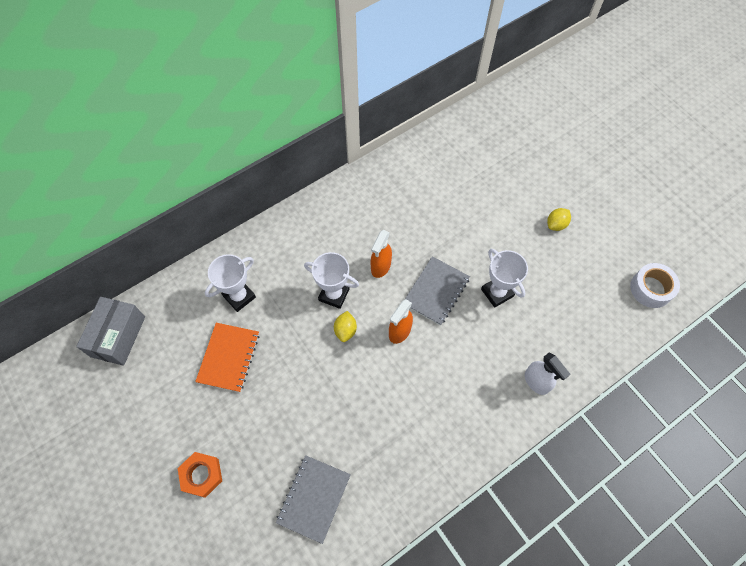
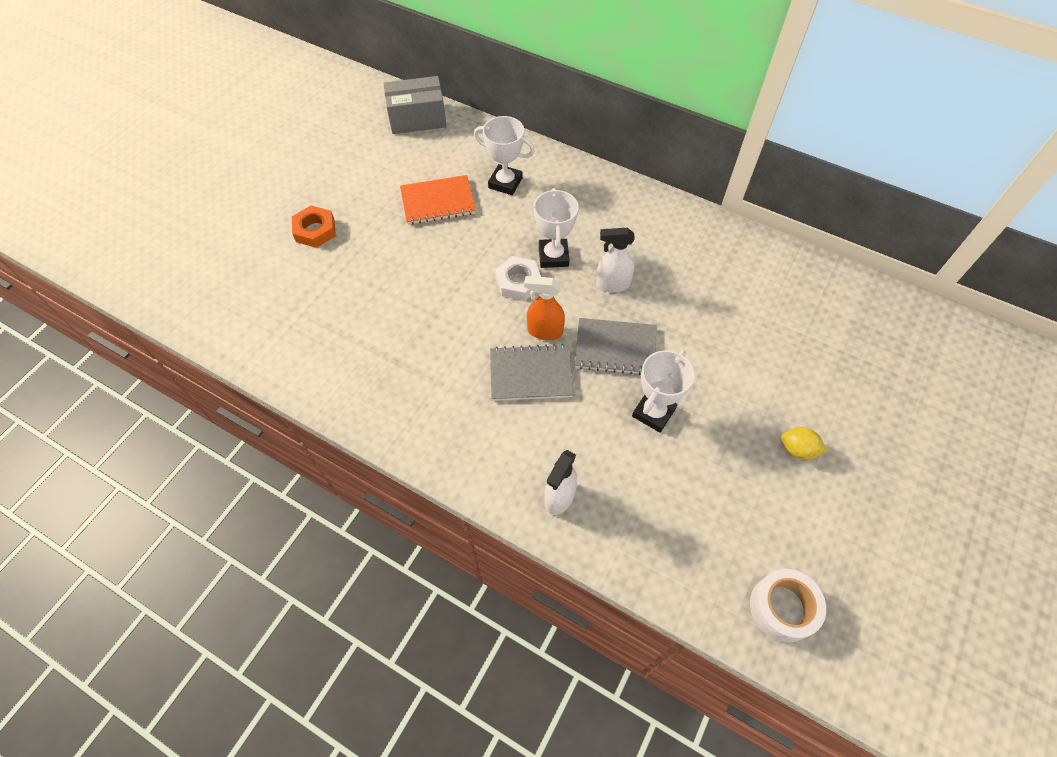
camera: 65 degrees right, 5 degrees down
grey notebook [276,455,351,544] -> grey notebook moved to [490,344,574,401]
yellow lemon [334,311,357,342] -> white nut [495,256,541,301]
orange spray bottle [370,230,392,278] -> white spray bottle [596,228,635,292]

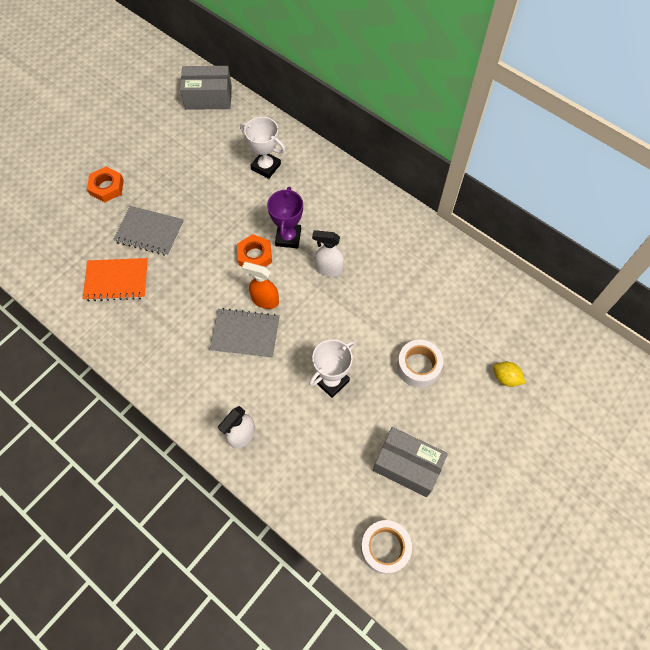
camera: 10 degrees right, 5 degrees up
orange notebook [400,175,476,225] -> orange notebook moved to [83,258,148,301]
white nut [495,256,541,301] -> orange nut [237,234,272,267]
white trophy [534,188,579,268] -> purple trophy [267,187,303,248]
grey notebook [575,318,656,375] -> grey notebook moved to [113,206,184,256]
yellow lemon [781,427,827,459] -> yellow lemon moved to [493,362,525,387]
none -> grey box [373,427,448,497]
none -> white tape [397,340,443,388]

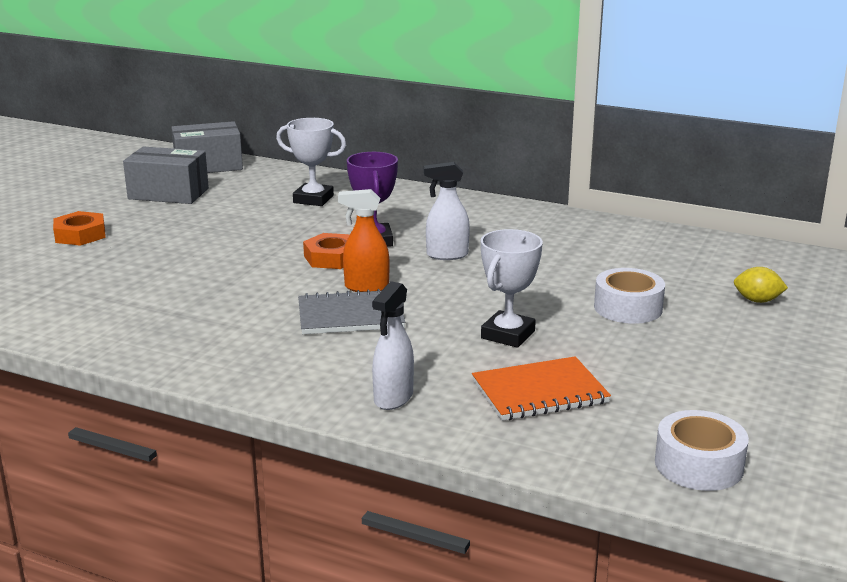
camera: 15 degrees left, 40 degrees down
orange notebook [83,258,148,301] -> orange notebook moved to [472,356,611,421]
grey notebook [113,206,184,256] -> none
grey box [373,427,448,497] -> grey box moved to [123,146,209,204]

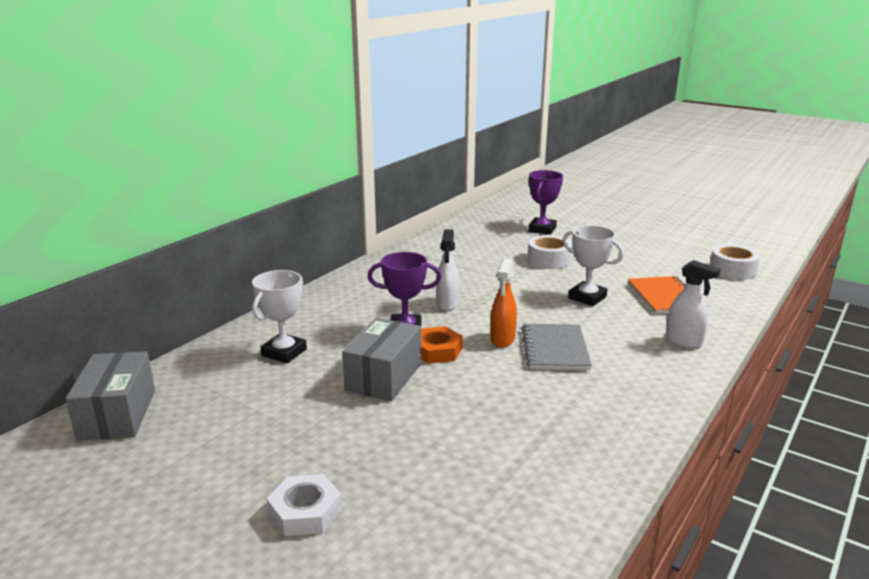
camera: 80 degrees left, 0 degrees up
orange nut [53,211,106,246] -> white nut [267,474,342,536]
grey box [123,146,209,204] -> grey box moved to [342,318,422,401]
yellow lemon [734,267,788,303] -> purple trophy [528,170,563,235]

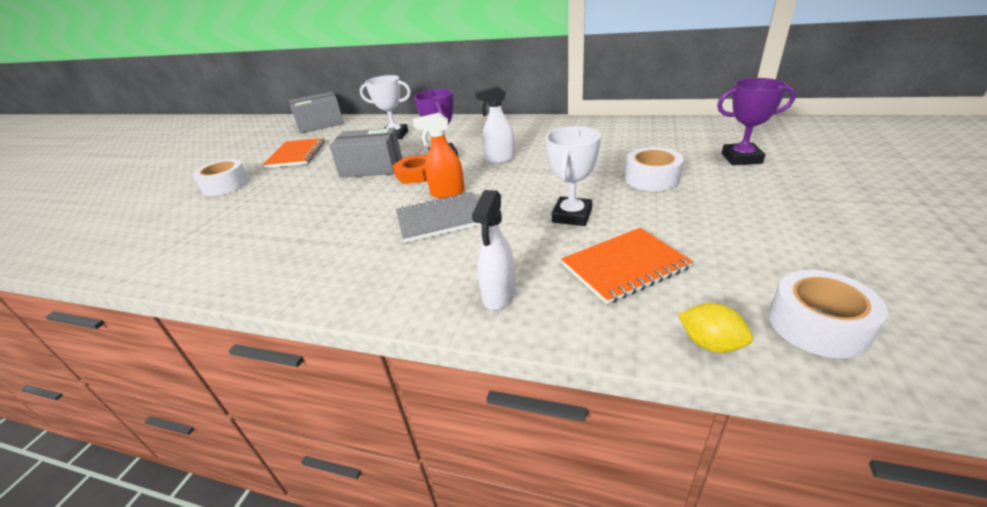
camera: 75 degrees right, 10 degrees up
white nut [267,474,342,536] -> white tape [193,159,249,196]
none -> orange notebook [263,138,325,168]
none -> yellow lemon [678,303,753,353]

